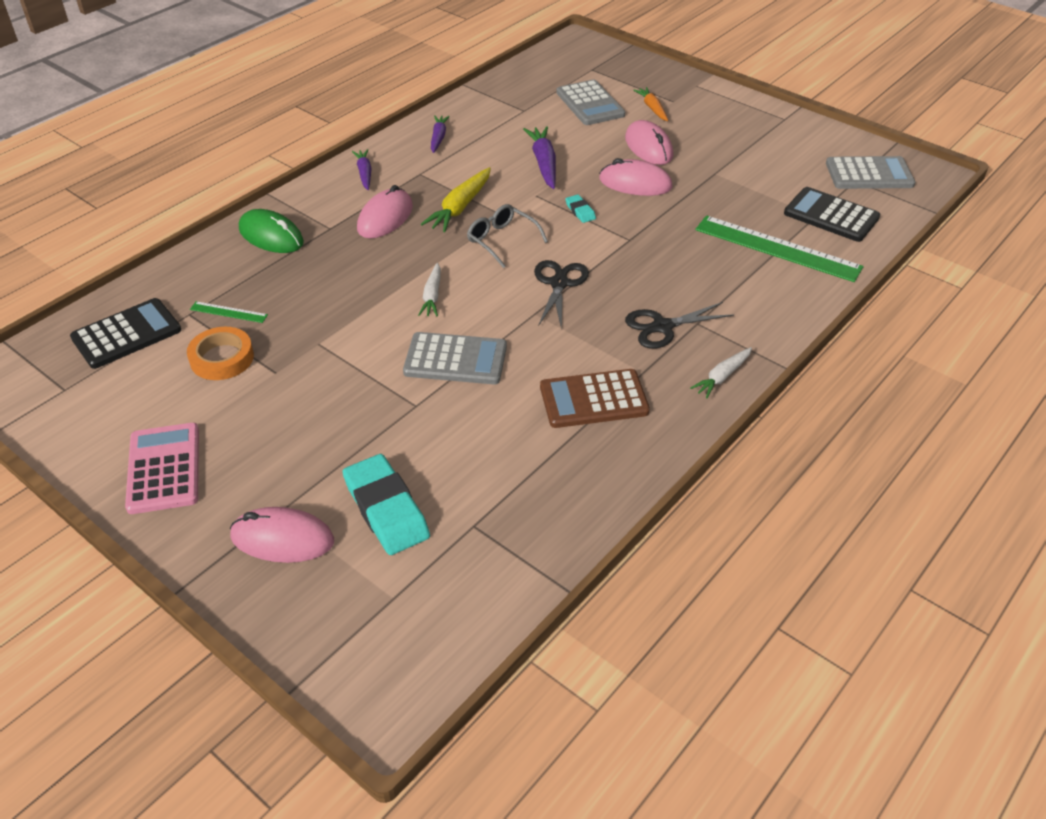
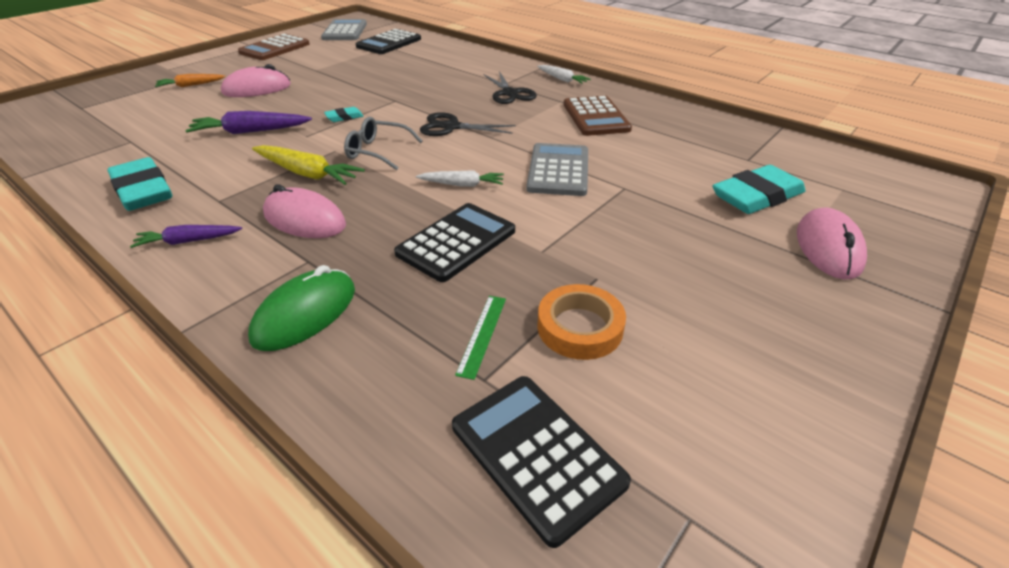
camera: 90 degrees left, 5 degrees down
pink calculator [125,423,199,514] -> none
purple carrot [431,115,450,153] -> turquoise eraser [107,157,172,211]
grey glasses [467,204,548,268] -> grey glasses turned 60 degrees clockwise [344,117,422,170]
grey calculator [556,80,625,125] -> none
pink mouse [599,158,673,196] -> none
green ruler [695,215,864,282] -> none
none -> brown calculator [238,34,310,60]
none -> black calculator [394,203,515,282]

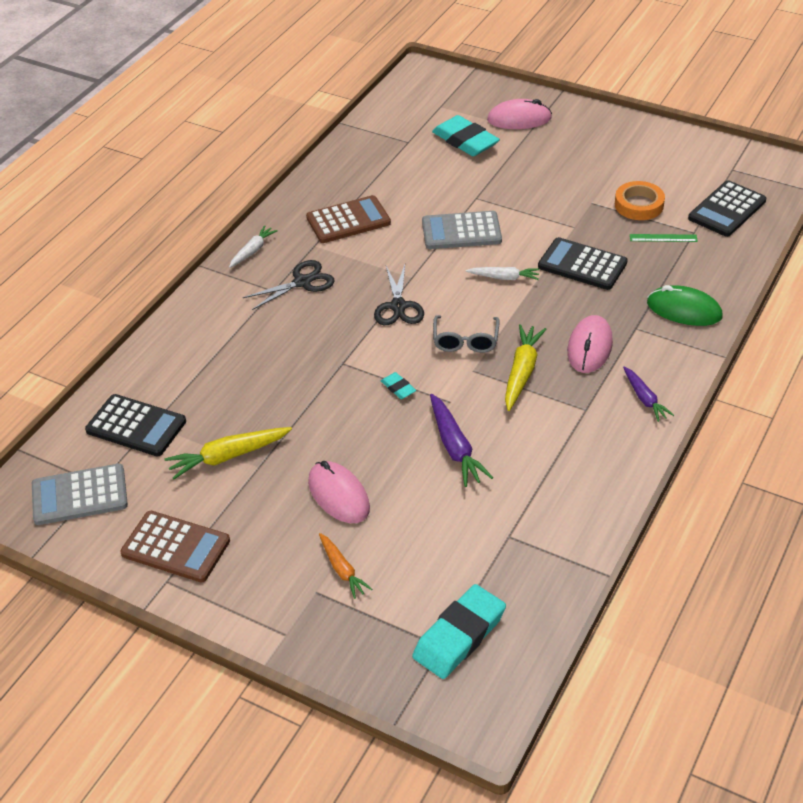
camera: 100 degrees left, 5 degrees up
turquoise eraser [107,157,172,211] -> turquoise eraser moved to [412,584,506,679]
white carrot [416,170,504,187] -> white carrot turned 105 degrees clockwise [466,267,539,280]
none -> yellow carrot [165,427,292,479]

